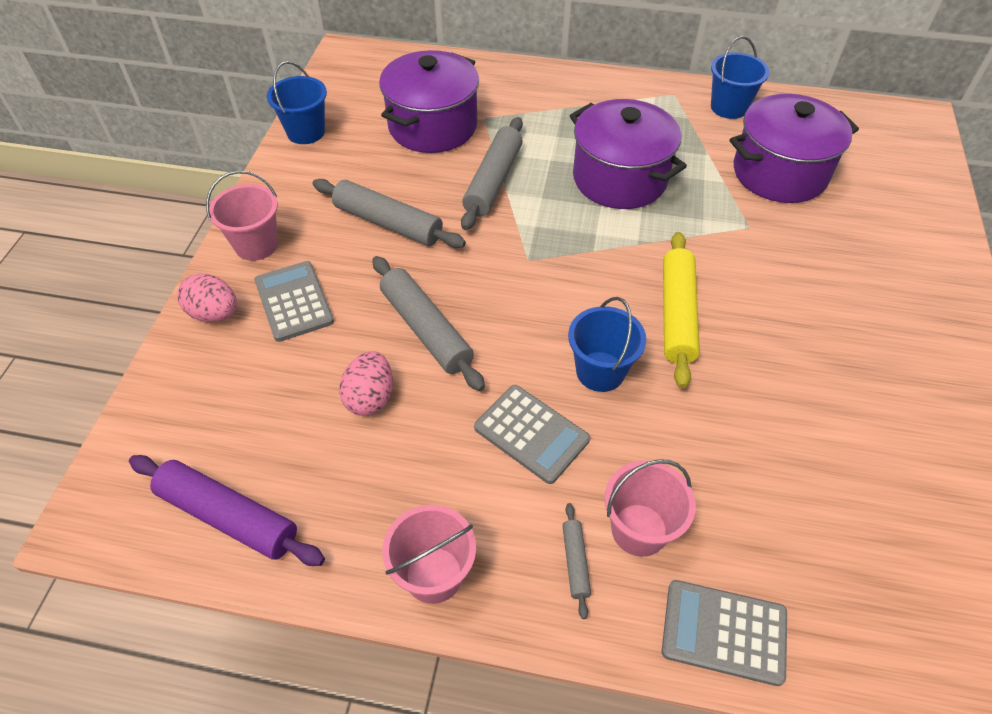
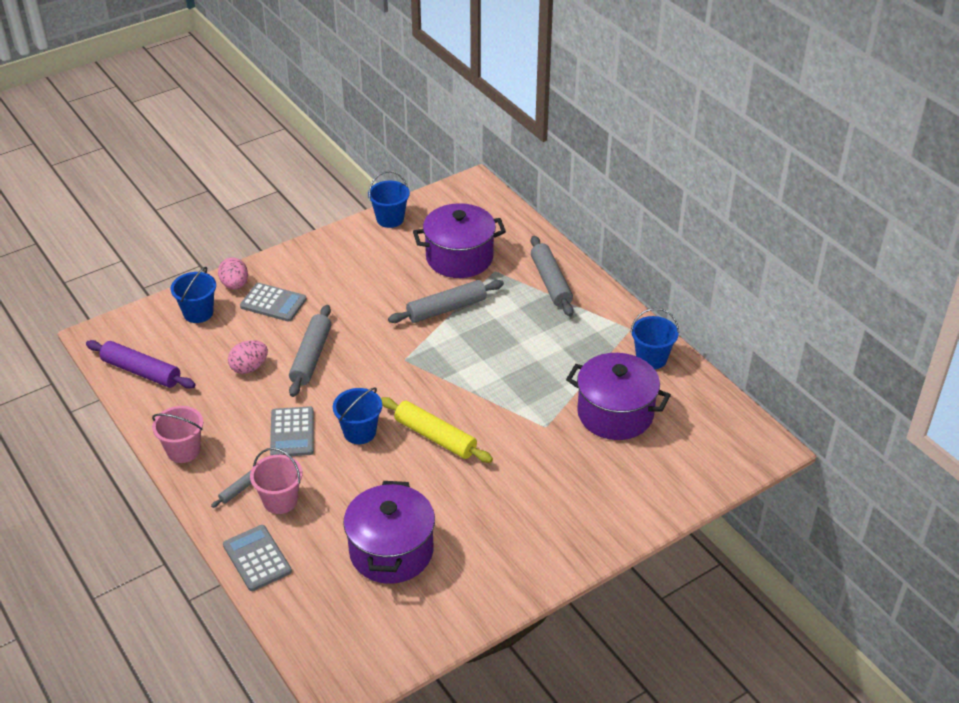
camera: 45 degrees right, 10 degrees down
purple rolling pin [129,455,325,566] -> purple rolling pin turned 45 degrees counterclockwise [86,340,195,389]
pink bucket [206,170,278,261] -> none
grey calculator [254,261,334,342] -> grey calculator turned 90 degrees clockwise [240,283,307,322]
grey rolling pin [312,179,466,248] -> grey rolling pin moved to [531,236,574,316]
purple pot [570,99,687,209] -> purple pot moved to [343,481,435,584]
yellow rolling pin [663,232,700,388] -> yellow rolling pin turned 75 degrees clockwise [381,397,493,463]
none -> blue bucket [170,267,216,323]

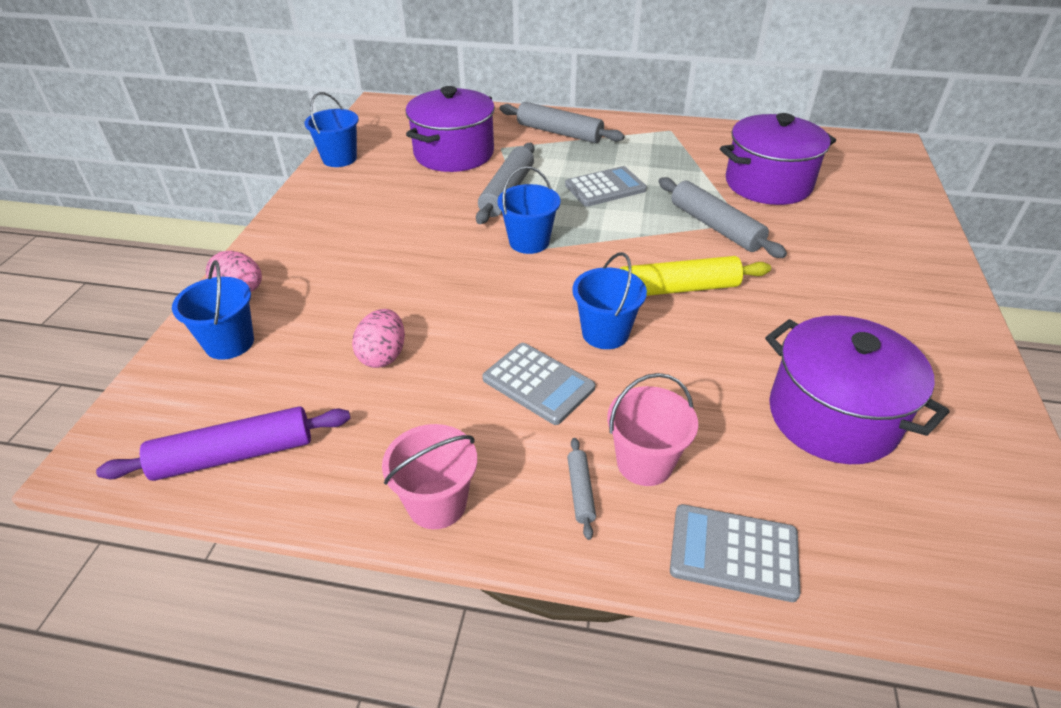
camera: 45 degrees left, 0 degrees up
grey calculator [240,283,307,322] -> grey calculator moved to [565,166,647,207]
grey rolling pin [289,305,331,397] -> grey rolling pin moved to [658,177,787,258]
blue bucket [630,308,679,369] -> blue bucket moved to [498,166,560,254]

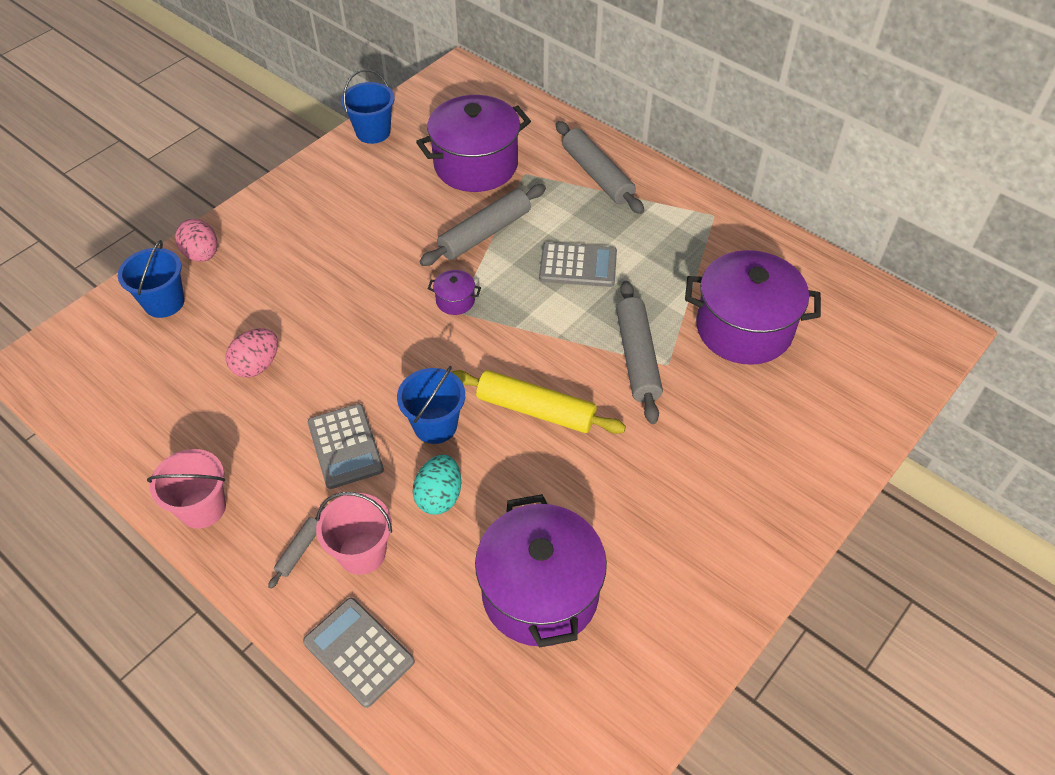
camera: 30 degrees right, 10 degrees up
purple rolling pin [96,406,351,481] -> none
blue bucket [498,166,560,254] -> purple pot [428,270,481,315]
none -> turquoise egg [413,455,461,515]

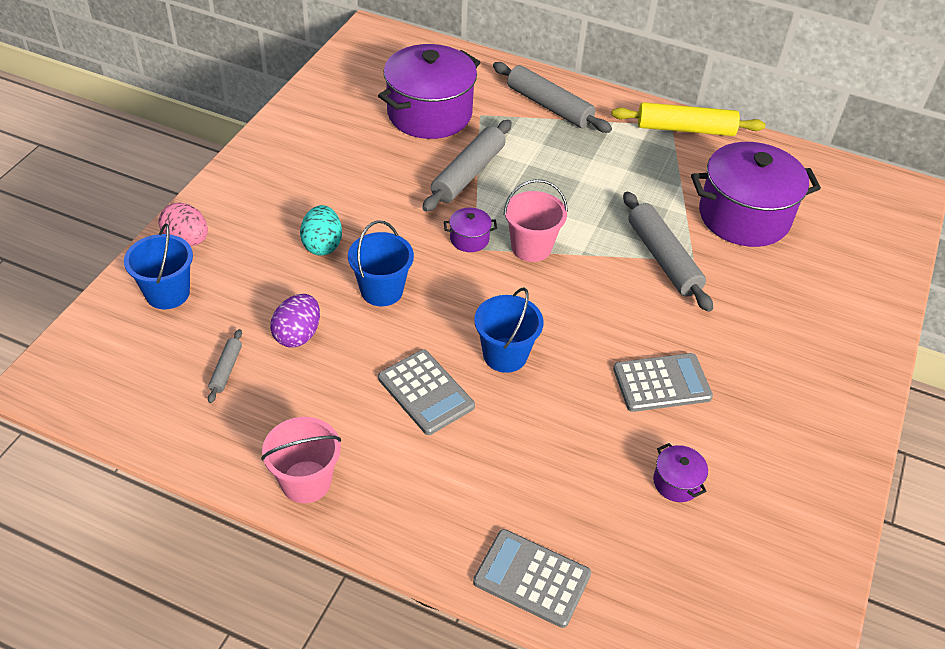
camera: 20 degrees left, 5 degrees down
pink egg [226,328,278,378] -> purple egg [270,294,320,348]
grey rolling pin [268,507,325,589] -> grey rolling pin moved to [208,329,242,403]
pink bucket [316,492,392,575] -> pink bucket moved to [504,179,568,262]
blue bucket [341,69,395,144] -> blue bucket moved to [348,220,414,306]
turquoise egg [413,455,461,515] -> turquoise egg moved to [300,205,342,256]
yellow rolling pin [451,370,626,434] -> yellow rolling pin moved to [612,102,765,136]
purple pot [475,494,607,648] -> purple pot [653,443,708,502], size x0.41
grey calculator [539,242,617,287] -> grey calculator moved to [613,353,713,412]

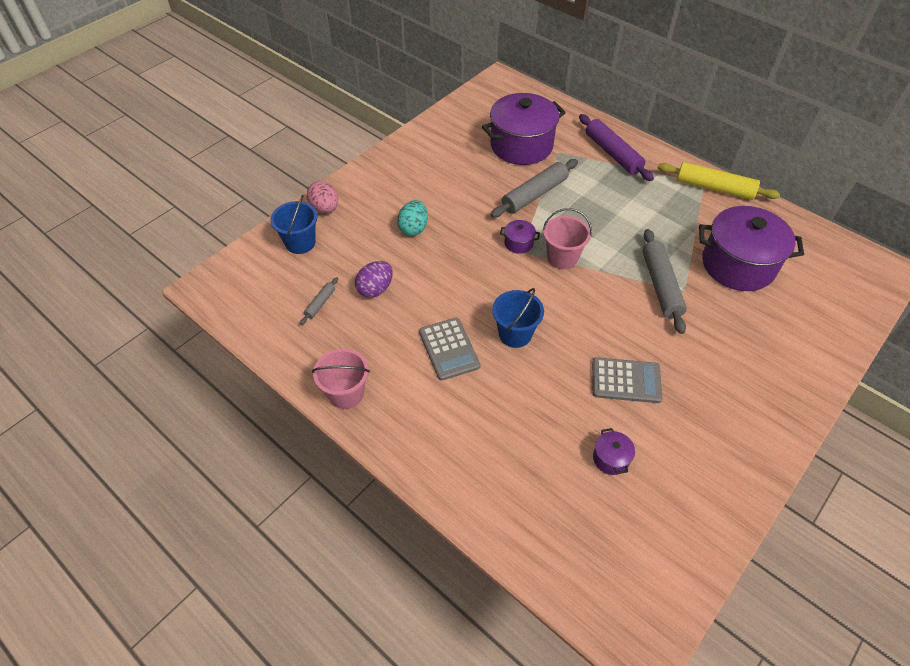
camera: 20 degrees right, 5 degrees up
blue bucket [348,220,414,306] -> none
grey calculator [473,529,591,628] -> none
grey rolling pin [493,62,612,133] -> purple rolling pin [579,114,654,181]

